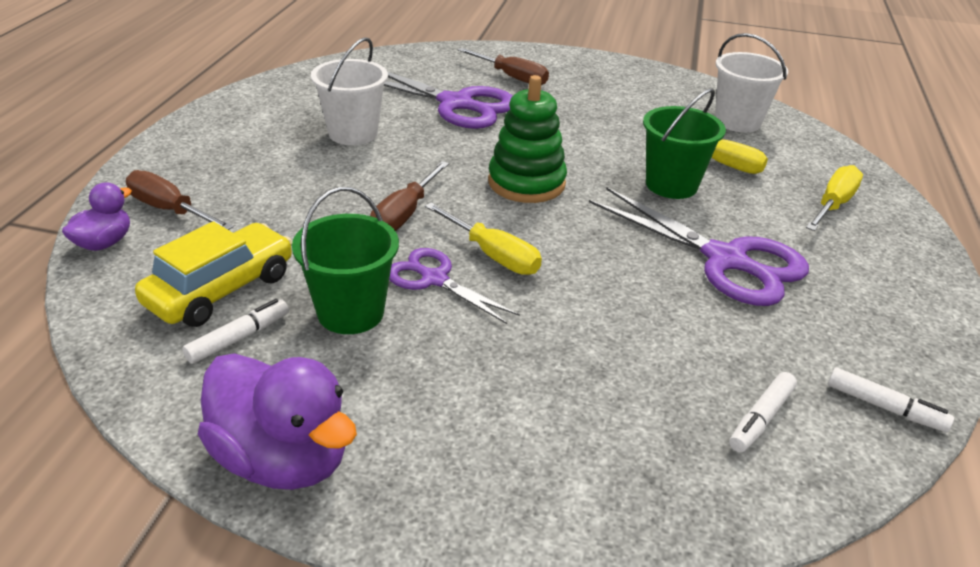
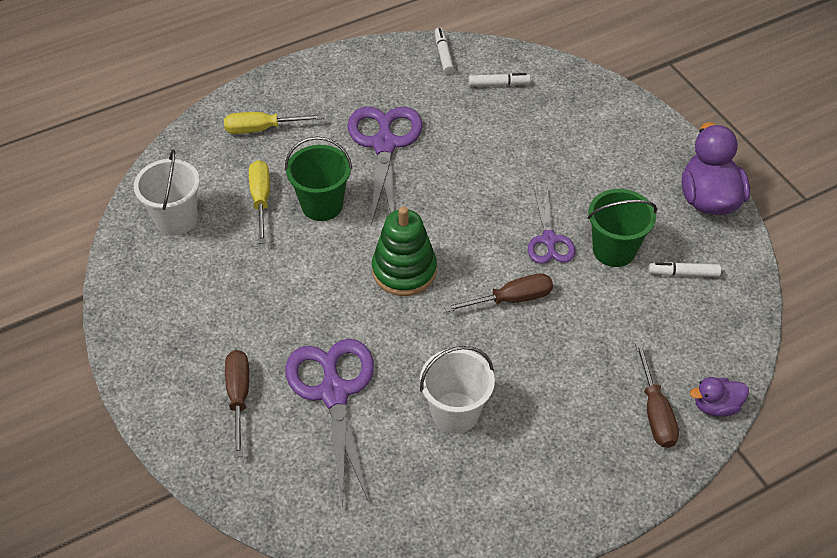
camera: 130 degrees left, 15 degrees up
yellow car [135,221,292,327] -> none
yellow screwdriver [425,202,542,275] -> none

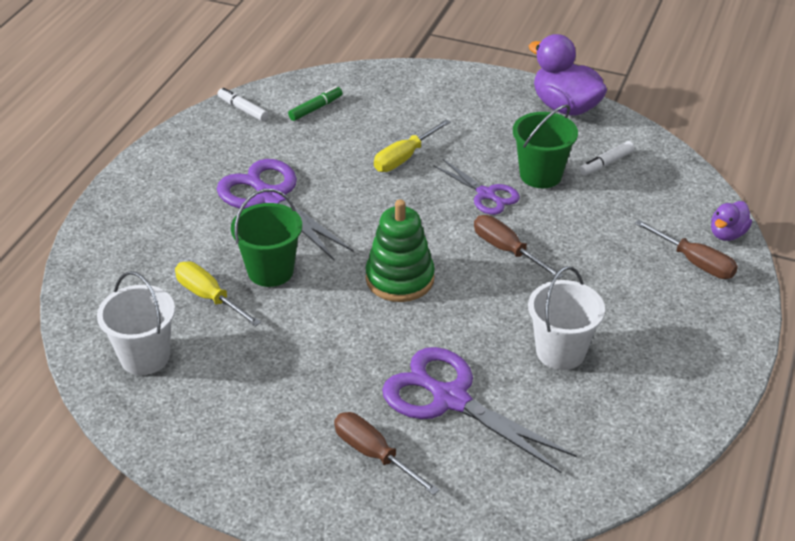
camera: 40 degrees left, 10 degrees down
yellow screwdriver [224,112,324,134] -> yellow screwdriver moved to [374,119,451,172]
brown screwdriver [444,273,553,312] -> brown screwdriver turned 75 degrees counterclockwise [474,215,564,279]
white marker [469,73,531,87] -> green marker [288,86,343,121]

